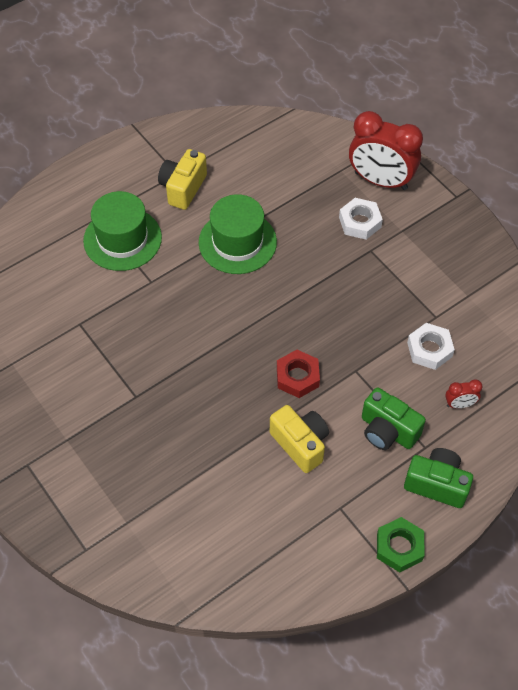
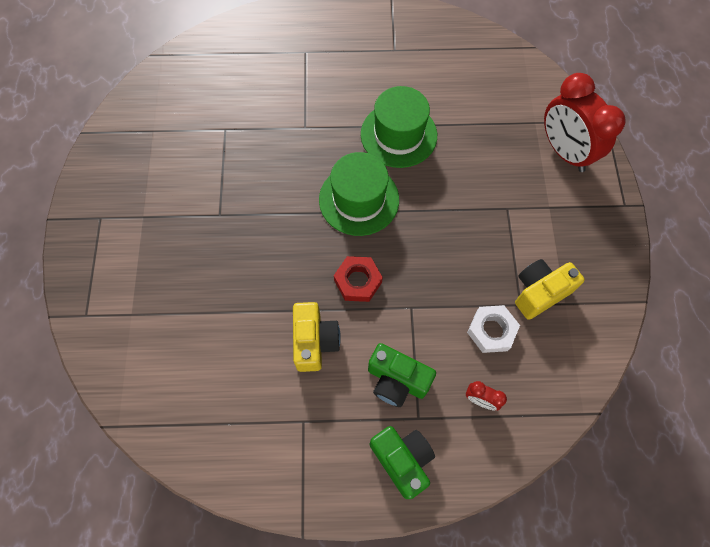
camera: 35 degrees right, 10 degrees up
green hat [83,191,162,271] -> green hat moved to [319,152,399,236]
yellow camera [158,149,207,210] -> yellow camera moved to [515,259,585,320]
white nut [339,198,383,240] -> none
green camera [362,387,426,450] -> green camera turned 45 degrees counterclockwise [368,343,436,407]
green nut [377,517,425,572] -> none

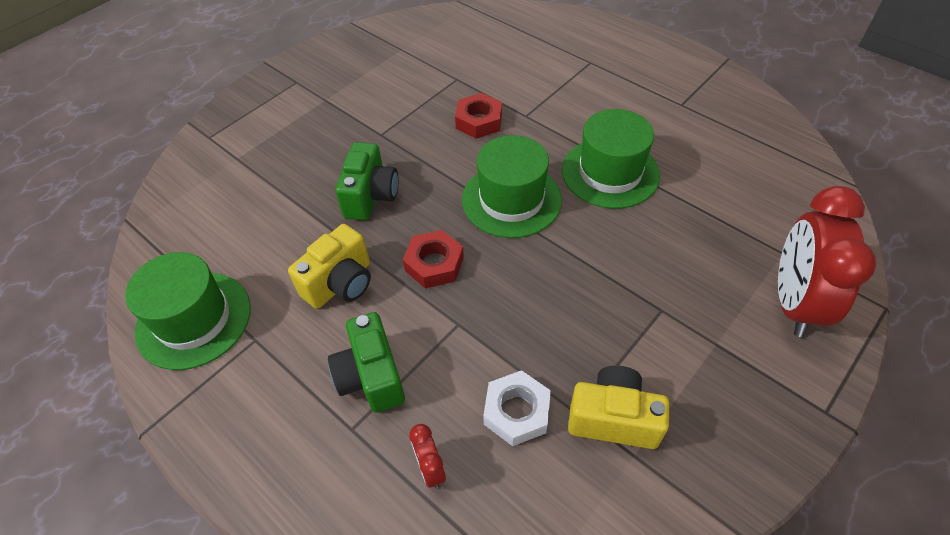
camera: 45 degrees right, 15 degrees down
green camera [370,426,435,499] -> green camera moved to [335,142,399,220]
none -> green hat [125,252,251,370]
none -> red nut [455,93,502,139]

